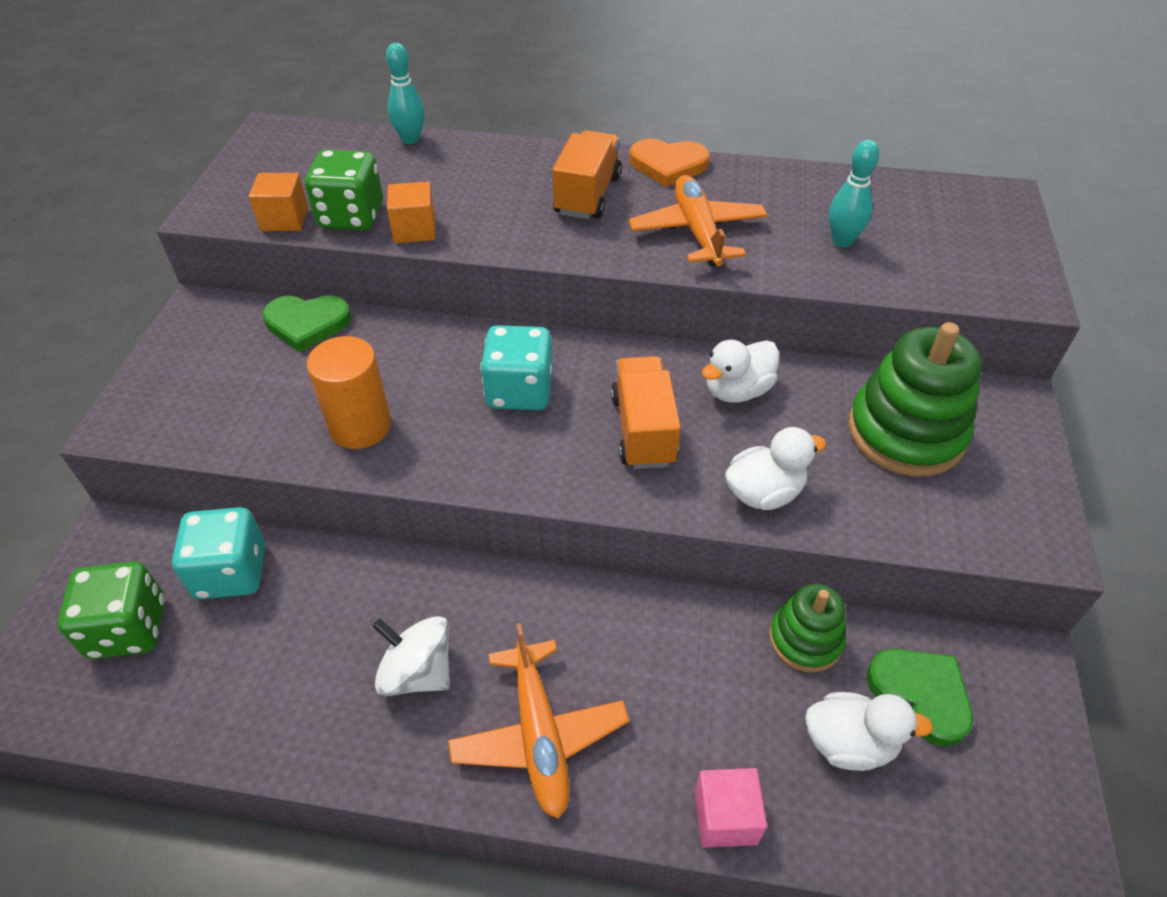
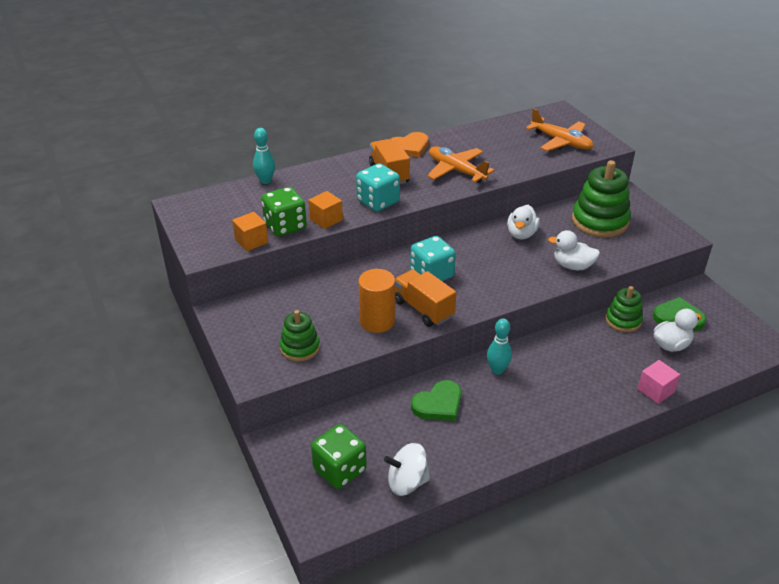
camera: 35 degrees left, 10 degrees down
turquoise dice [172,507,265,599] -> turquoise dice moved to [356,163,400,212]
green heart [262,295,351,352] -> green heart moved to [411,380,461,421]
white spinning top [372,616,450,696] -> white spinning top moved to [384,443,430,496]
orange plane [448,623,629,818] -> orange plane moved to [526,108,593,151]
orange truck [611,356,681,469] -> orange truck moved to [395,269,456,327]
white duck [725,427,826,510] -> white duck turned 105 degrees counterclockwise [548,230,600,270]
turquoise bowling pin [829,140,879,247] -> turquoise bowling pin moved to [487,319,512,375]
none -> green stacking toy [280,310,320,361]

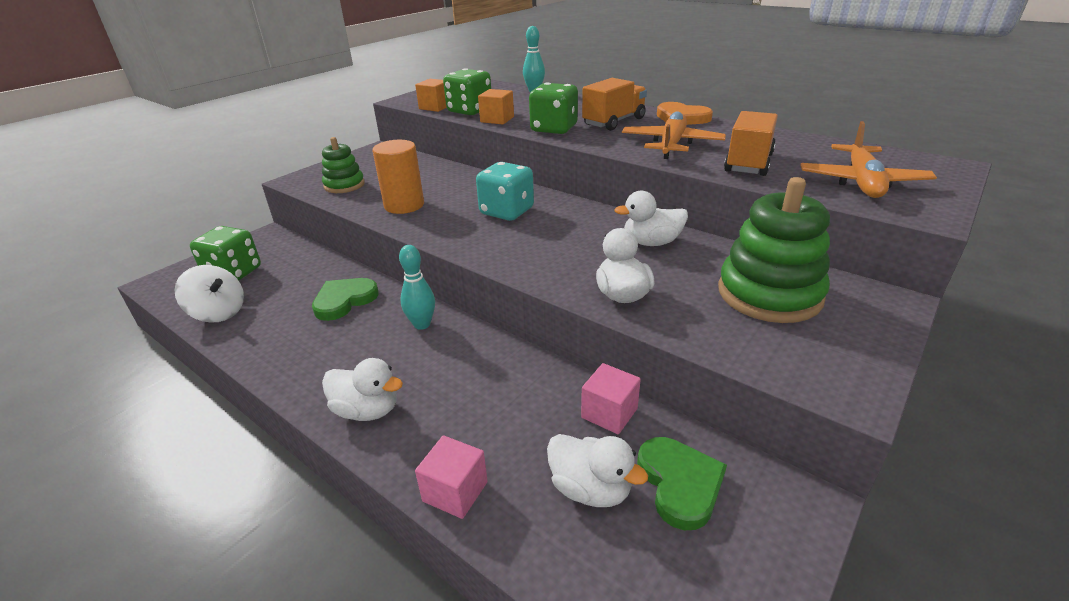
camera: 65 degrees right, 5 degrees down
turquoise dice [356,163,400,212] -> green dice [529,83,578,134]
white spinning top [384,443,430,496] -> white spinning top turned 150 degrees clockwise [175,265,244,323]
orange truck [395,269,456,327] -> orange truck moved to [724,111,778,176]
green heart [411,380,461,421] -> green heart turned 105 degrees clockwise [312,278,379,321]
green stacking toy [605,286,643,332] -> pink cube [581,363,641,434]
none -> white duck [322,358,403,421]

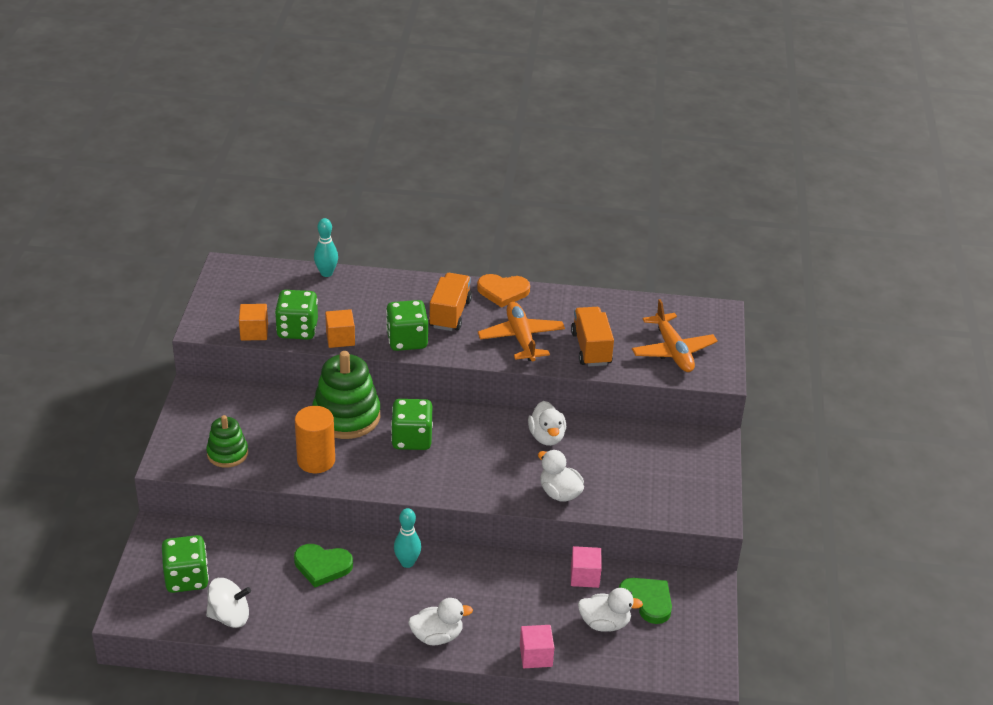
camera: 35 degrees left, 5 degrees up
green heart [312,278,379,321] -> green heart turned 90 degrees counterclockwise [294,544,353,587]
turquoise dice [476,162,534,221] -> green dice [391,399,433,450]
white duck [614,191,688,246] -> white duck turned 60 degrees counterclockwise [528,401,566,446]
green stacking toy [718,177,830,323] -> green stacking toy moved to [312,351,380,439]

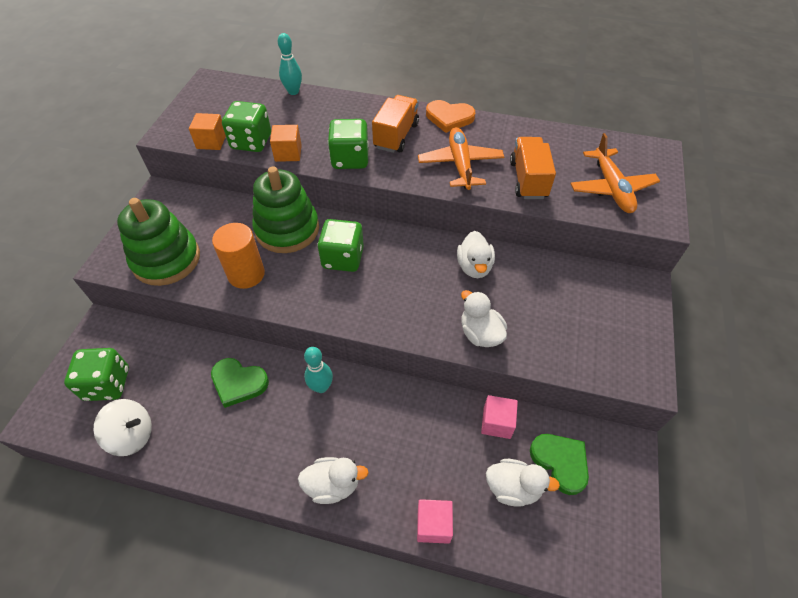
camera: 10 degrees right, 15 degrees up
green stacking toy [206,415,248,468] -> green stacking toy [117,198,200,286], size x1.71

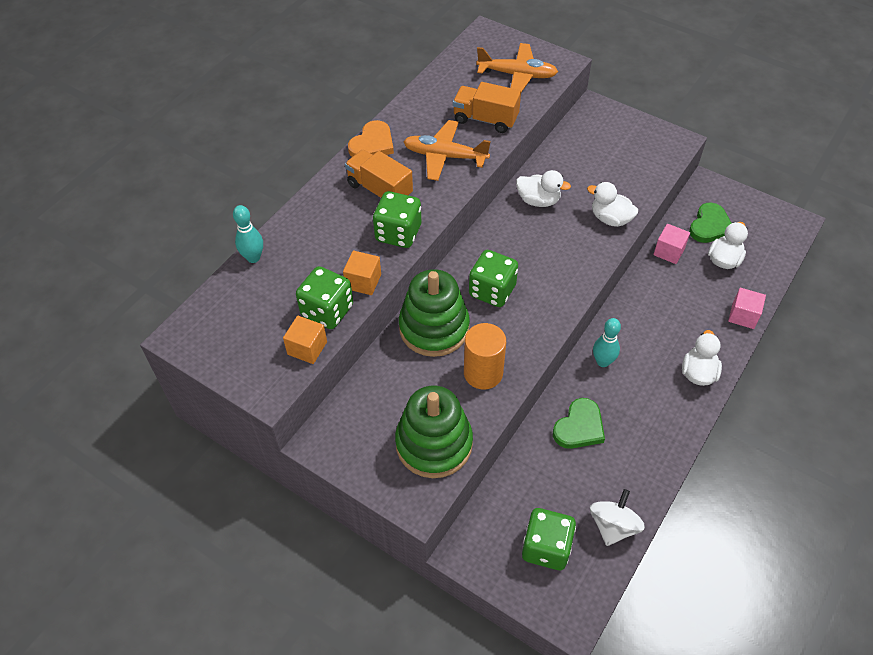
camera: 70 degrees left, 0 degrees up
white duck [461,290,507,347] -> white duck turned 45 degrees clockwise [587,182,638,227]
green heart [530,434,589,495] -> green heart turned 135 degrees clockwise [689,203,732,243]

